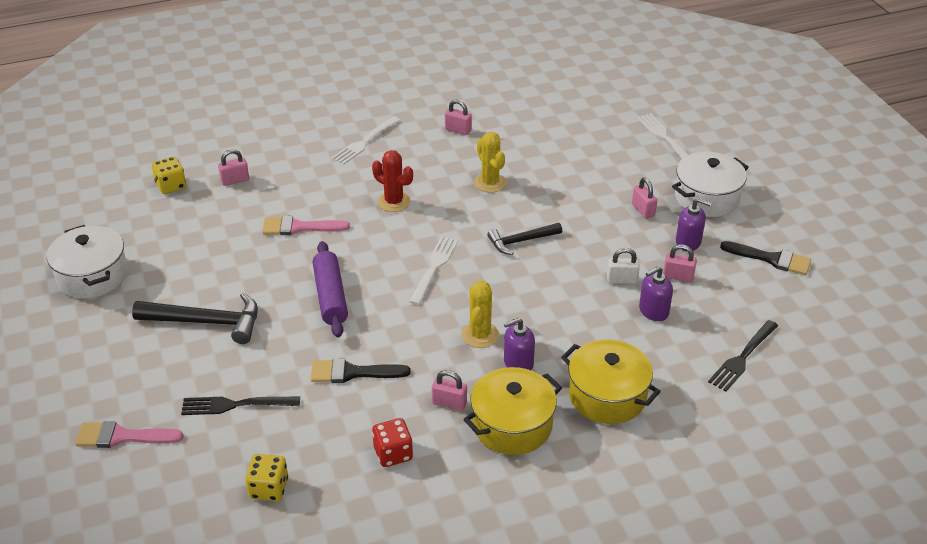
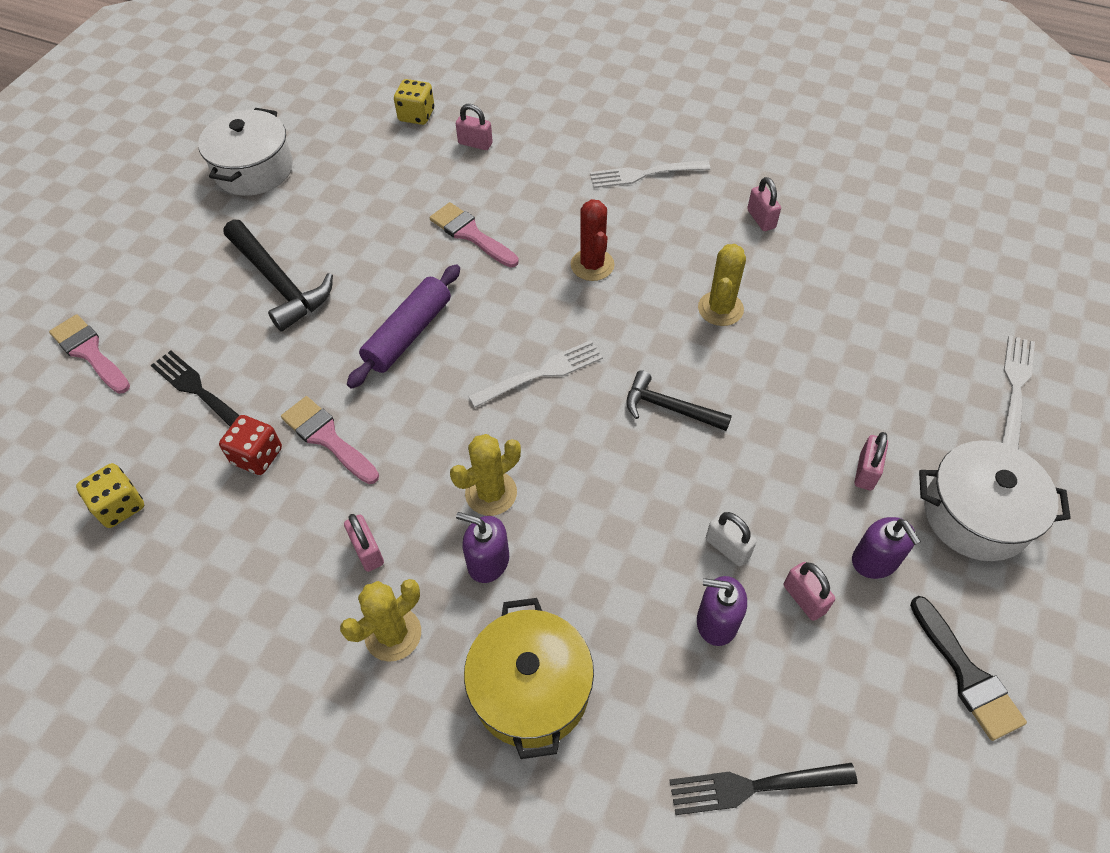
camera: 45 degrees right, 15 degrees up
black brush [311,359,411,383] -> pink brush [281,396,379,484]
red dice [372,418,413,467] -> red dice moved to [219,415,282,475]
yellow pot [463,367,562,455] -> yellow cactus [340,579,421,662]

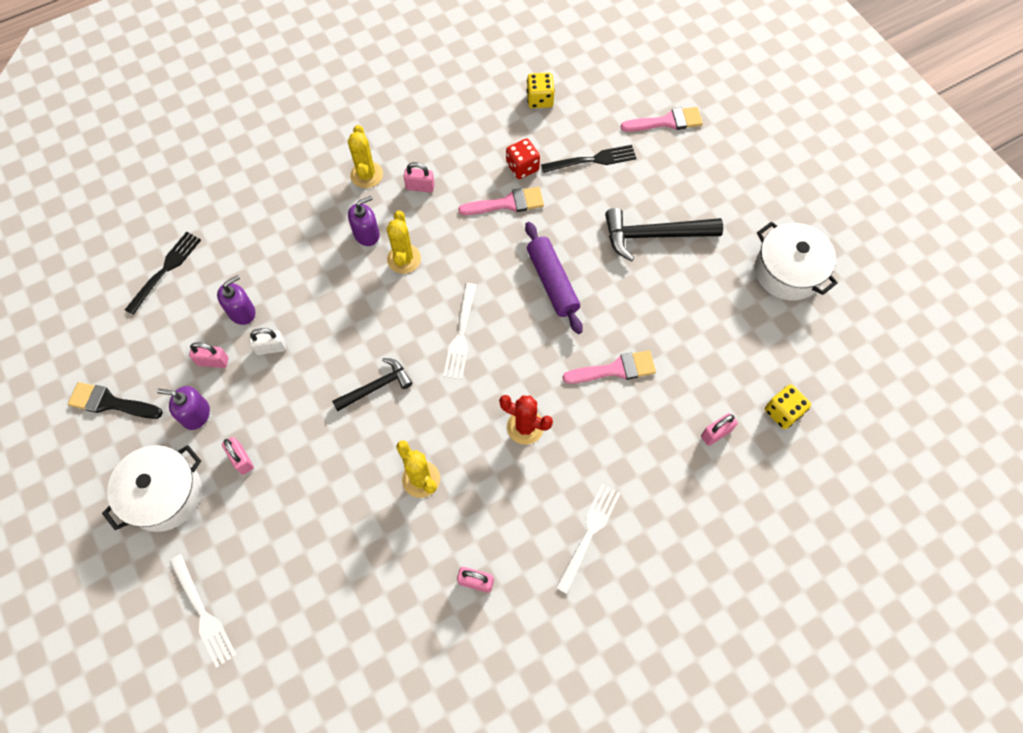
camera: 125 degrees right, 10 degrees up
yellow pot [464,598,594,759] -> none

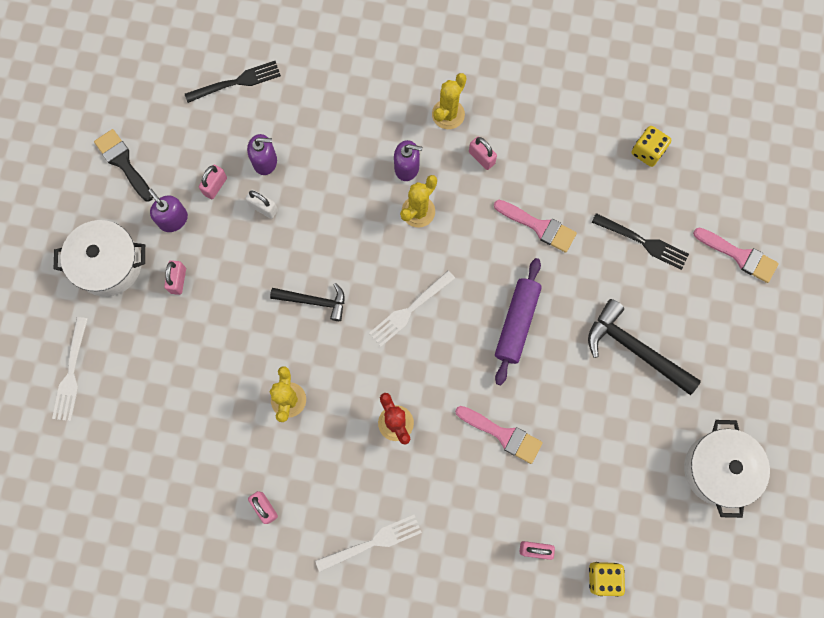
camera: 40 degrees right, 10 degrees up
pink padlock [189,342,228,368] -> pink padlock turned 75 degrees clockwise [199,165,227,199]
red dice [506,138,540,179] -> none

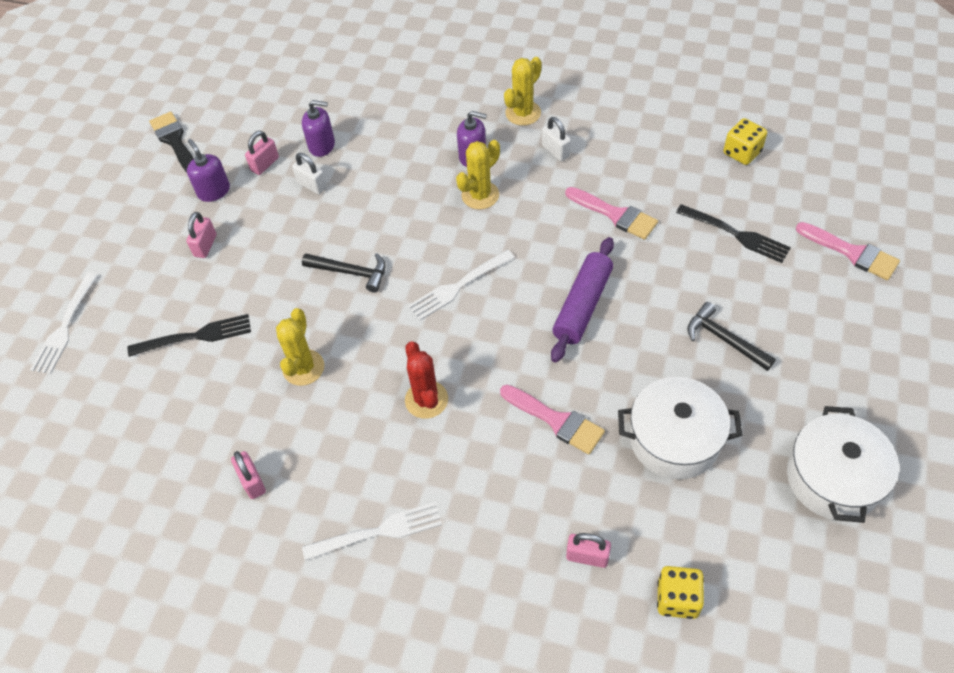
camera: 10 degrees right, 20 degrees down
white pot [54,220,145,297] -> white pot moved to [618,377,742,479]
black fork [185,61,281,103] -> black fork moved to [127,314,251,357]
pink padlock [469,137,497,170] -> white padlock [542,117,571,161]
black hammer [588,299,701,395] -> black hammer [687,302,776,371], size x0.64

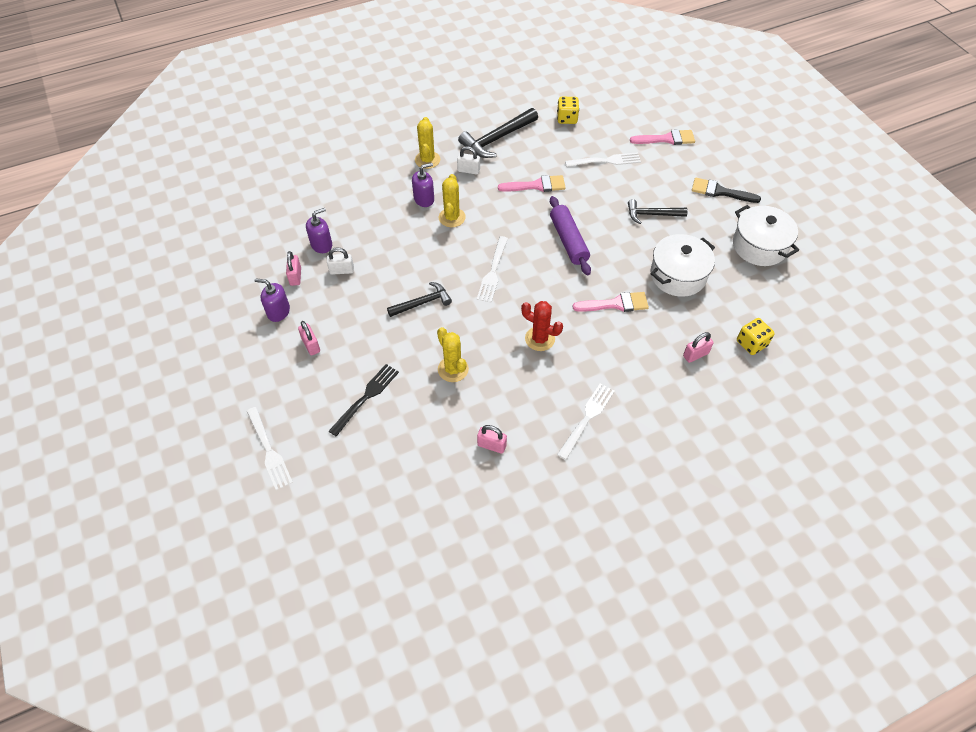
camera: 45 degrees left, 0 degrees up
black brush [149,112,194,172] -> black brush moved to [692,178,761,203]
black fork [676,204,791,263] -> white fork [565,152,641,167]
none -> black hammer [458,108,538,158]

